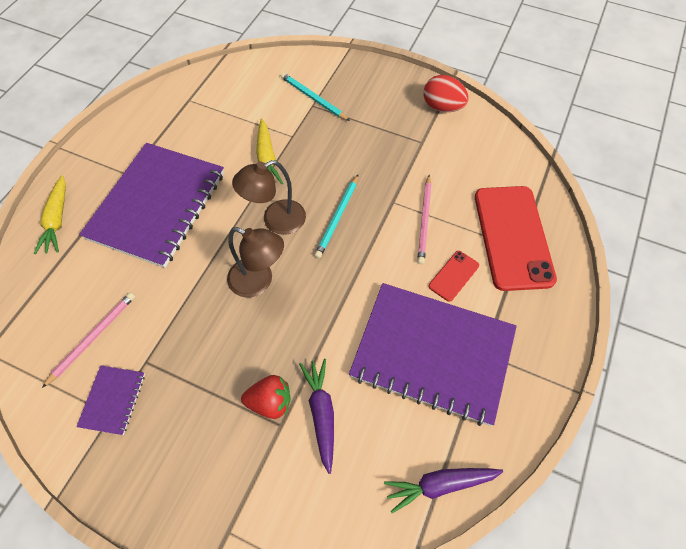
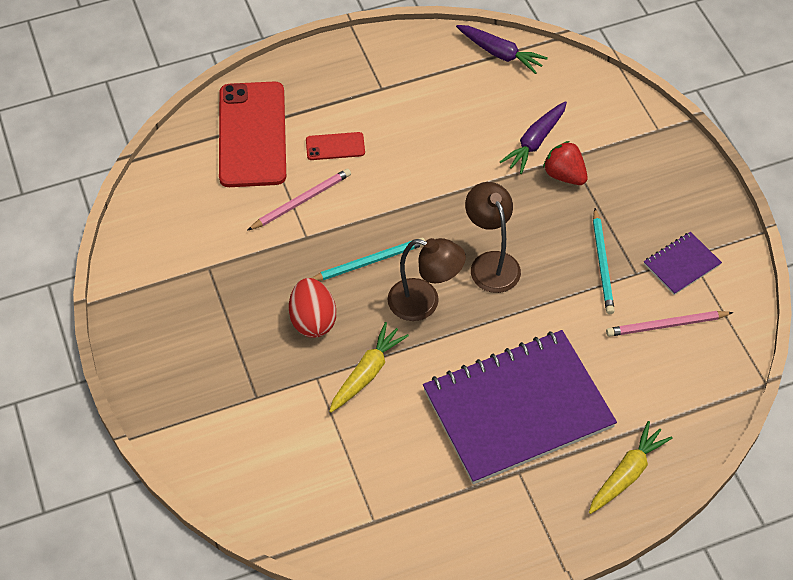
camera: 135 degrees left, 5 degrees down
turquoise pencil [281,73,350,121] -> turquoise pencil moved to [593,208,615,314]
purple notebook [349,283,517,426] -> none
red egg [424,75,469,112] -> red egg moved to [289,278,336,338]
red phone [475,186,557,291] -> red phone turned 45 degrees counterclockwise [219,82,286,187]

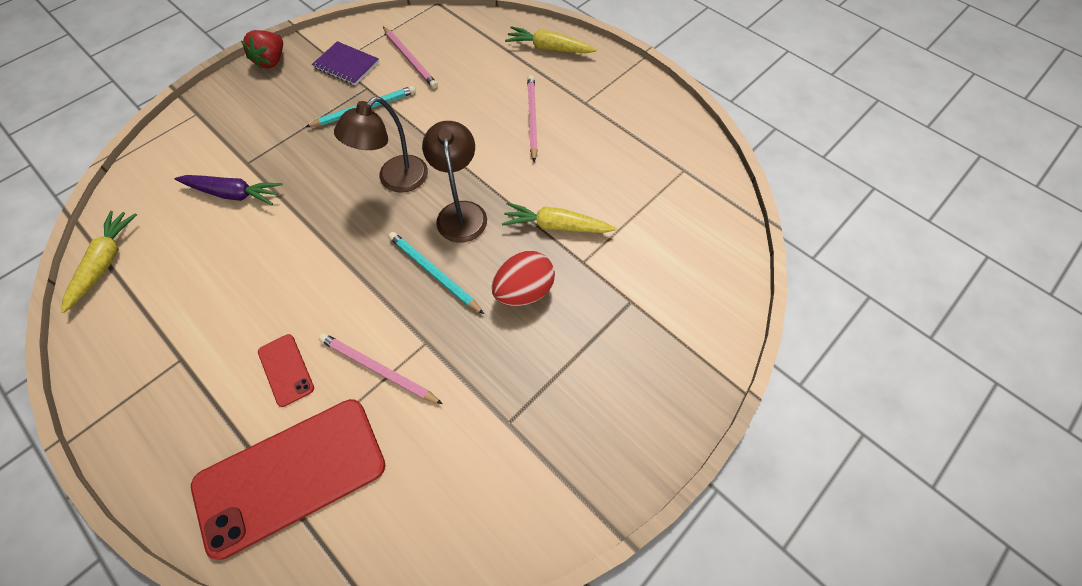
camera: 115 degrees left, 5 degrees up
purple notebook [423,330,617,484] -> pink pencil [527,75,538,162]
purple carrot [456,25,548,74] -> yellow carrot [61,211,137,313]
red strawberry [543,141,588,185] -> red strawberry moved to [241,30,283,69]

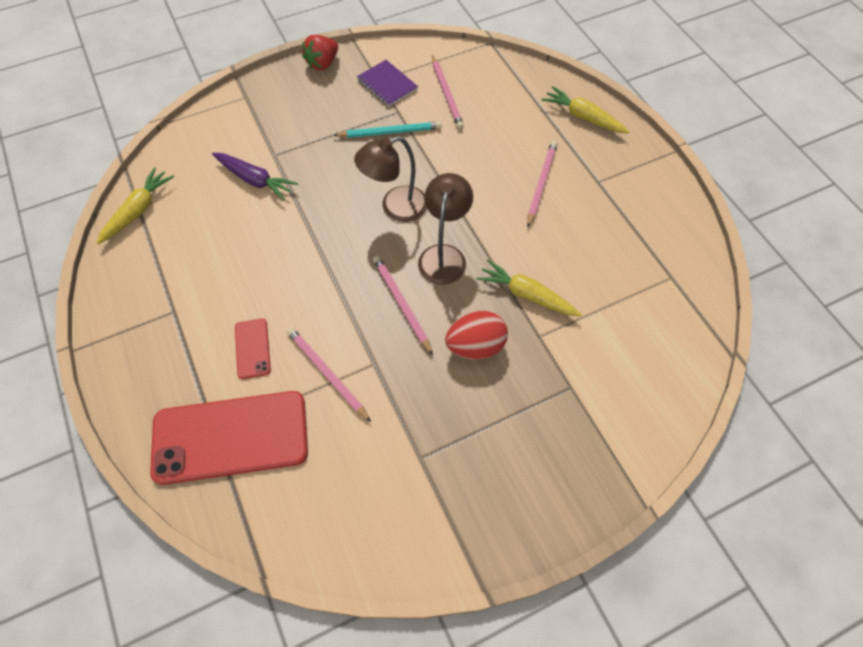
camera: 20 degrees right, 0 degrees up
turquoise pencil [389,232,484,314] -> pink pencil [373,256,433,355]

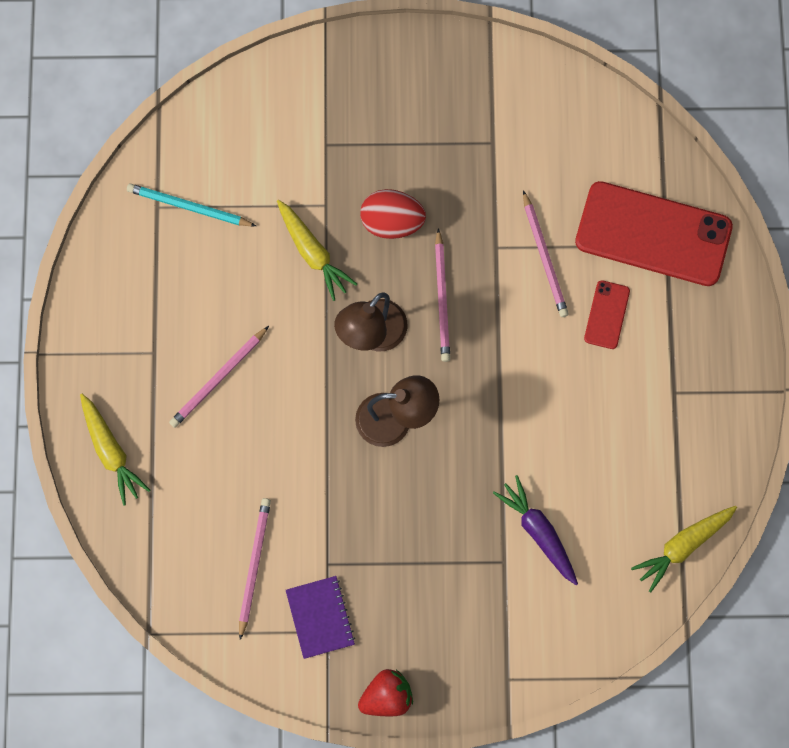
camera: 155 degrees left, 15 degrees up
turquoise pencil [333,122,442,138] -> turquoise pencil moved to [127,183,256,226]

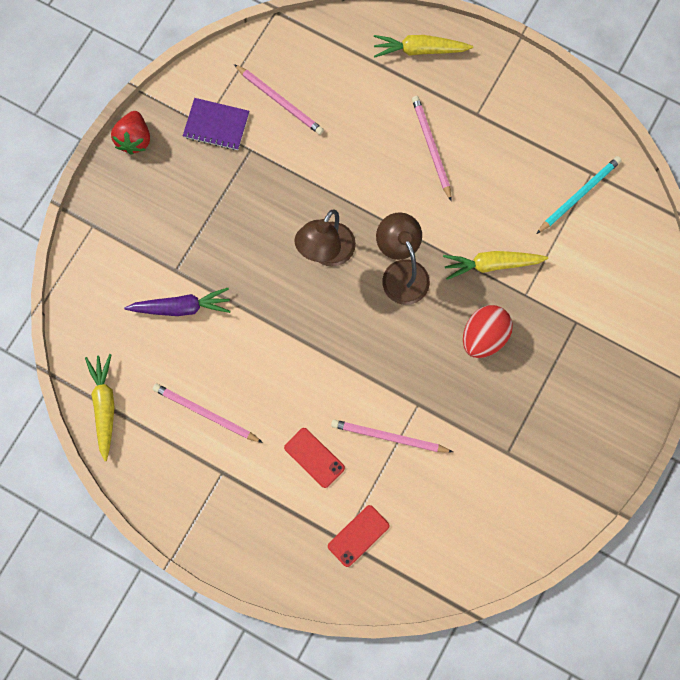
camera: 120 degrees right, 0 degrees up
pink pencil [435,228,450,362] -> pink pencil moved to [153,384,263,443]
red phone [575,181,733,286] -> red phone [328,505,389,567], size x0.45

